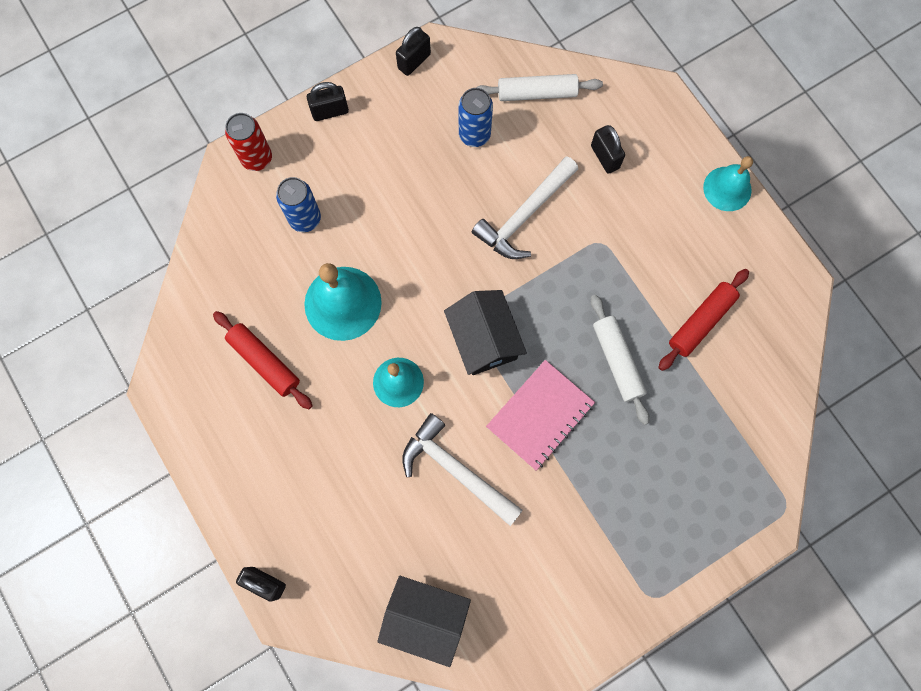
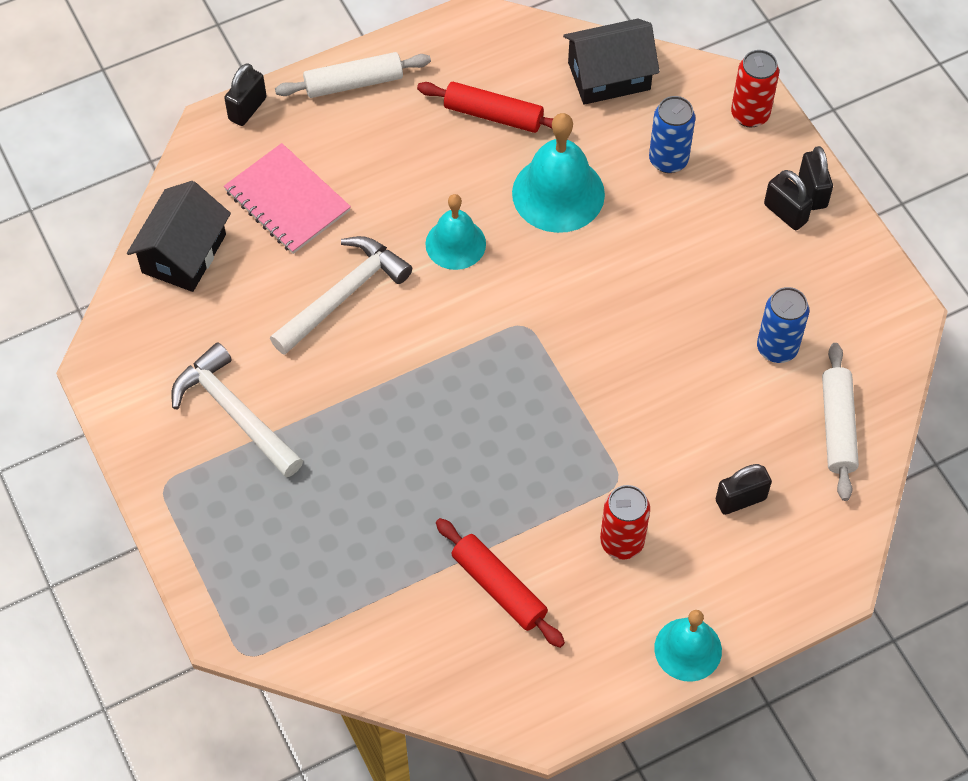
camera: 95 degrees right, 15 degrees down
red rolling pin [213,311,313,409] -> red rolling pin turned 60 degrees clockwise [417,82,553,133]
black padlock [396,27,431,76] -> black padlock moved to [764,170,813,230]
black house [444,290,527,375] -> black house moved to [563,18,660,105]
white hammer [472,156,578,259] -> white hammer moved to [171,342,303,478]
pink notebook [486,360,595,471] -> pink notebook moved to [224,143,351,254]
white rolling pin [591,295,650,425] -> white rolling pin moved to [275,52,431,98]
none -> red can [600,485,650,560]

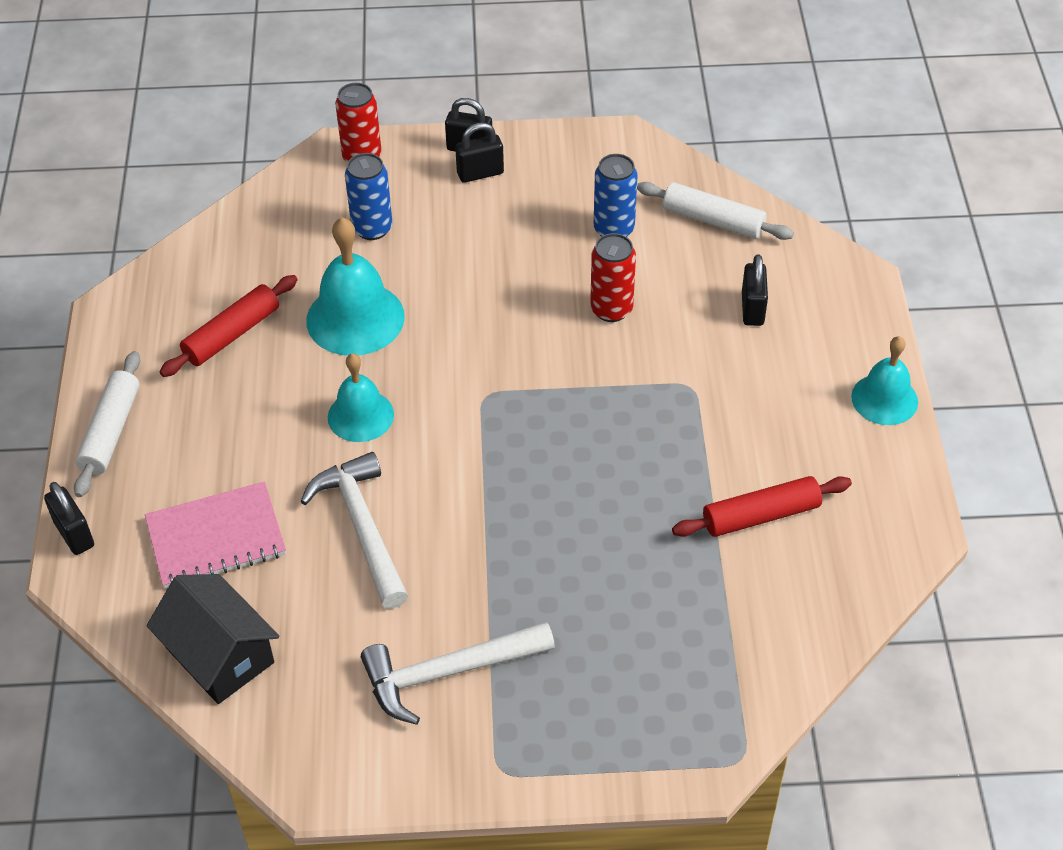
camera: 65 degrees left, 10 degrees down
black house [563,18,660,105] -> none
red can [600,485,650,560] -> red can moved to [590,233,636,322]

